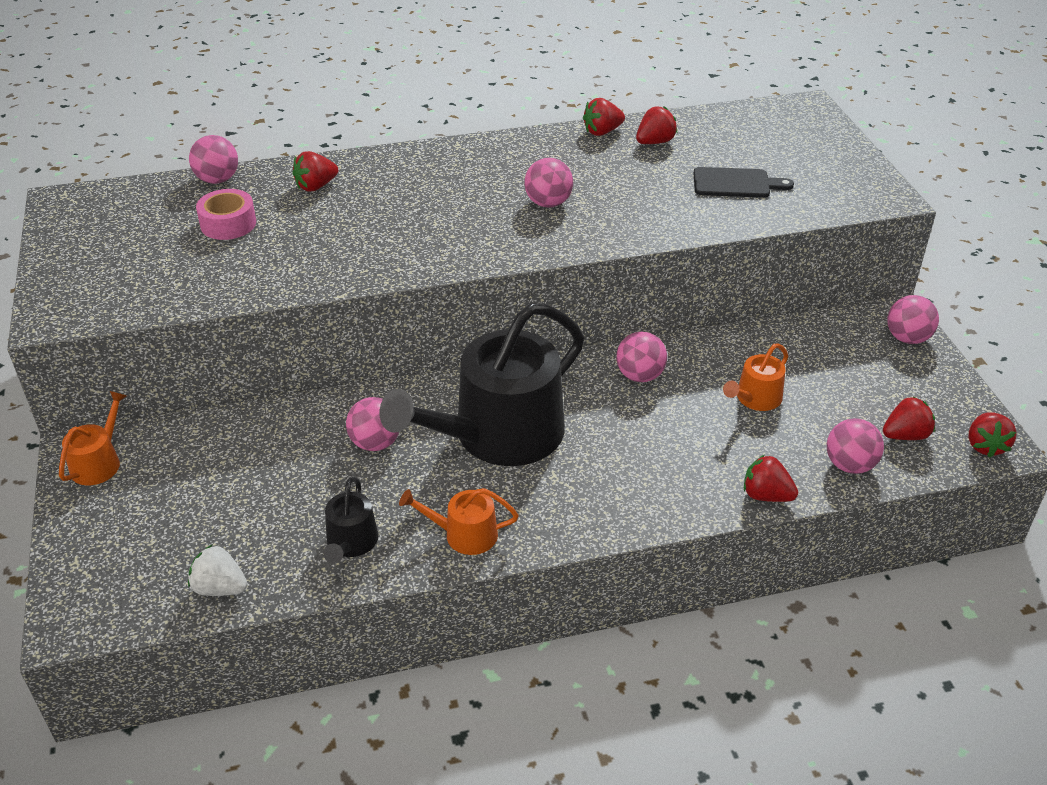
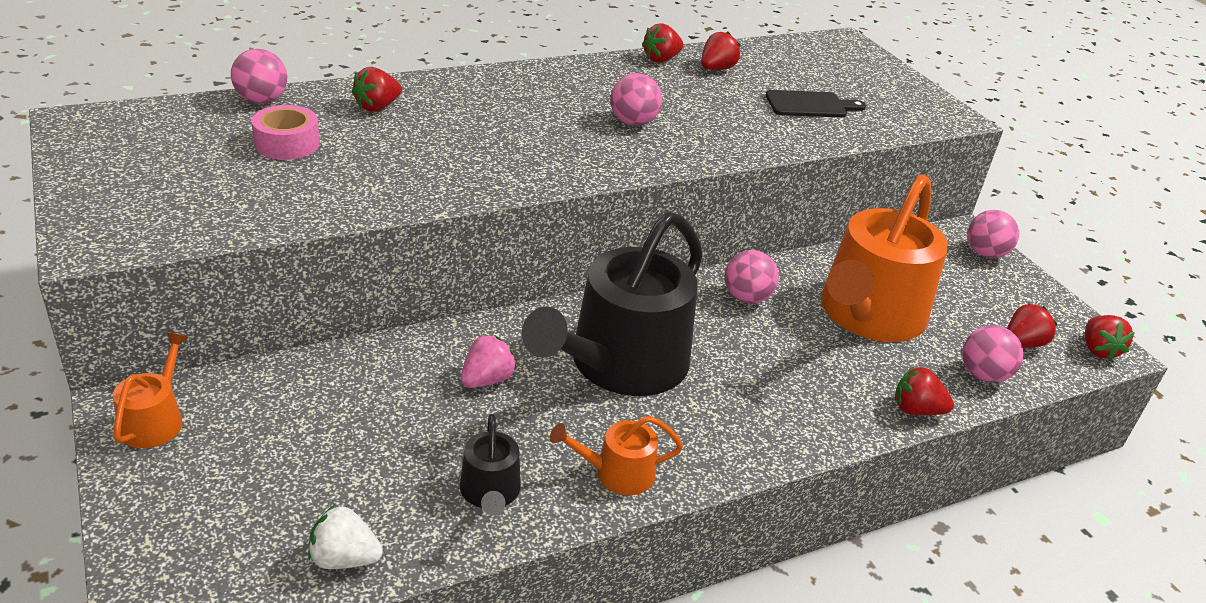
camera: 15 degrees left, 5 degrees down
pink ball [346,397,399,451] -> pink strawberry [461,334,517,388]
orange watering can [723,343,788,411] -> orange watering can [821,174,948,342], size x2.29

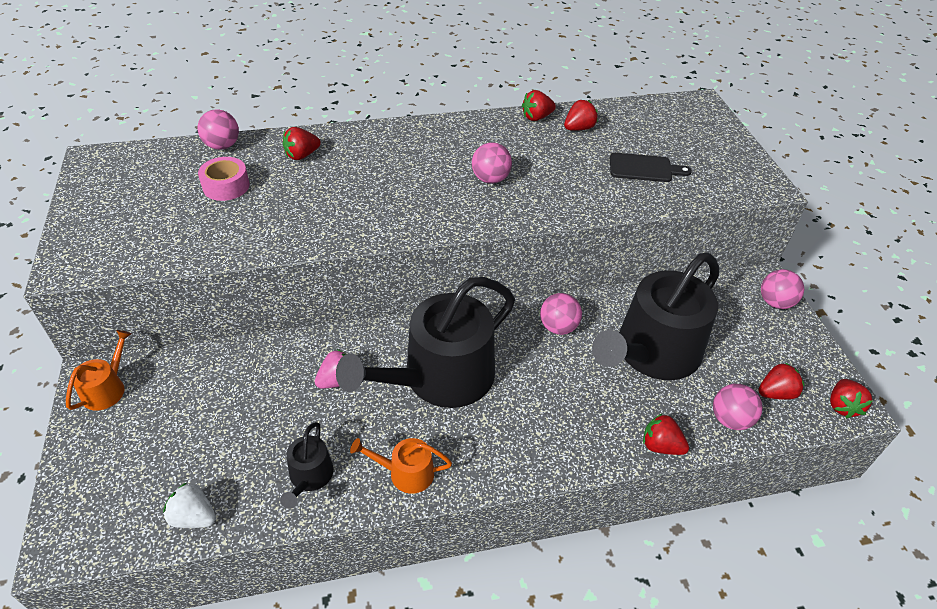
camera: 15 degrees right, 10 degrees up
orange watering can [821,174,948,342] -> black watering can [592,253,719,380]

